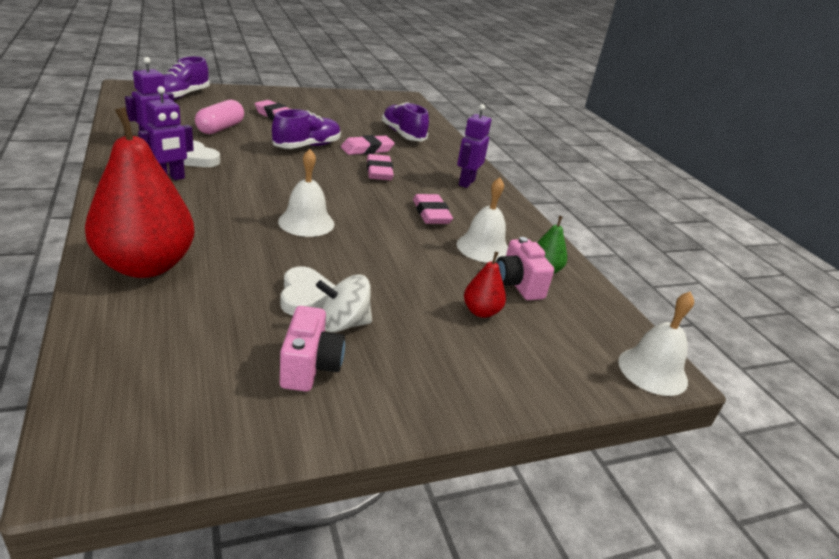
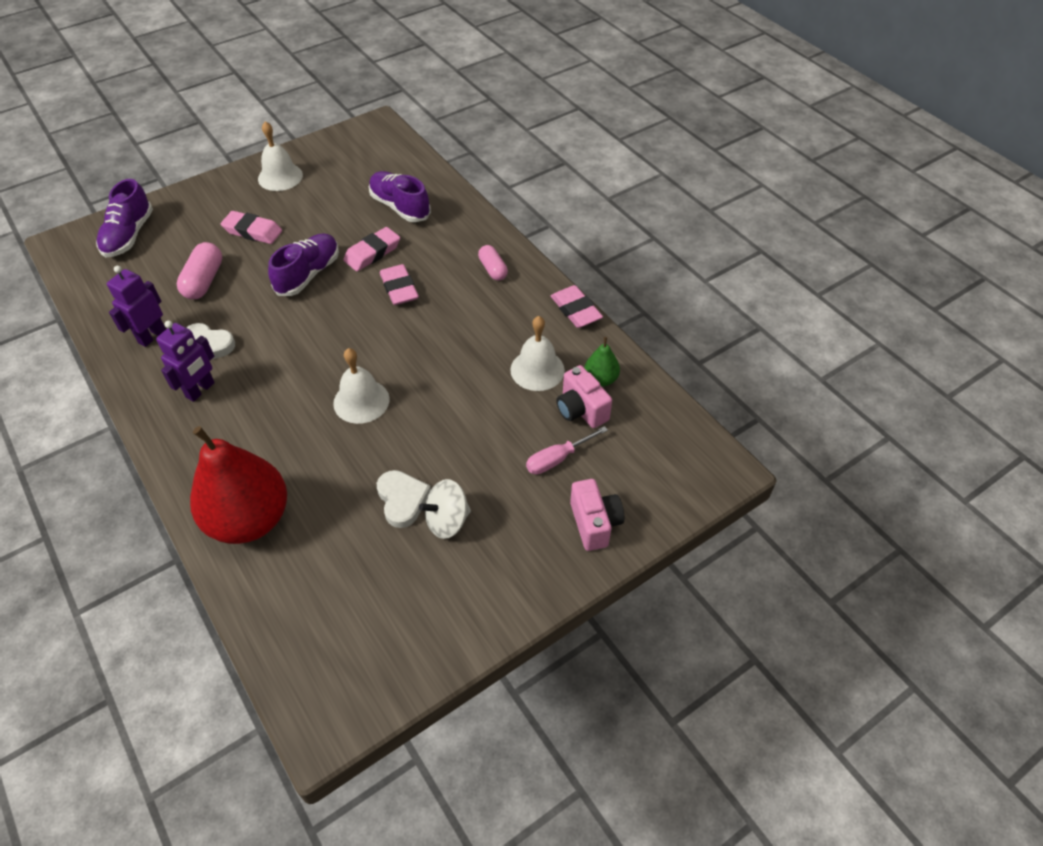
camera: 10 degrees left, 20 degrees up
pink camera [280,306,345,392] -> pink camera moved to [570,479,624,551]
pink eraser [413,194,453,224] -> pink eraser moved to [551,285,603,328]
purple robot [457,104,491,188] -> pink capsule [478,245,508,281]
red pear [464,251,506,318] -> pink screwdriver [526,426,608,475]
white bell [618,291,694,396] -> white bell moved to [258,121,303,191]

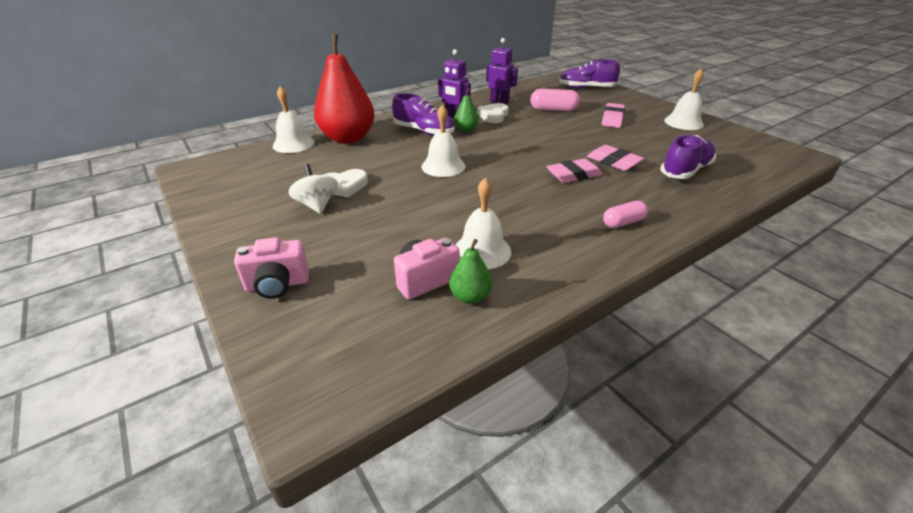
camera: 90 degrees right, 15 degrees down
purple shoe [268,233,339,296] -> purple shoe moved to [392,93,454,135]
pink screwdriver [526,426,608,475] -> none
pink eraser [551,285,603,328] -> none
none -> white bell [272,86,314,153]
none -> green pear [454,88,479,132]

